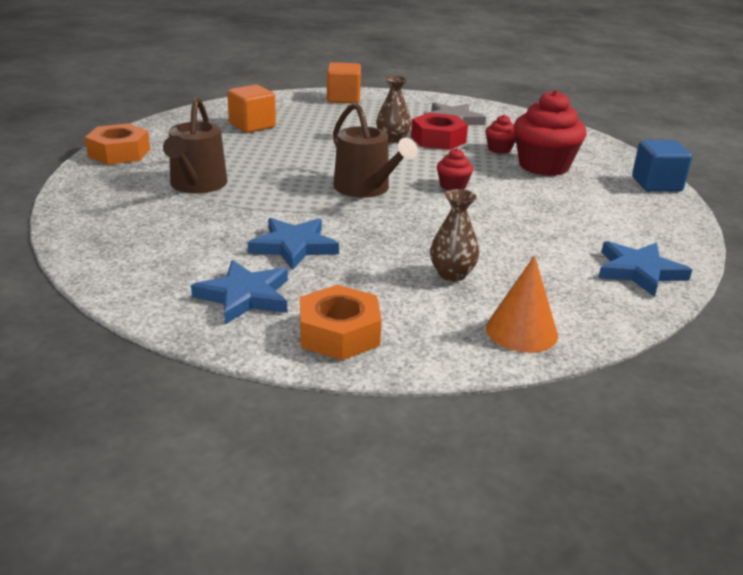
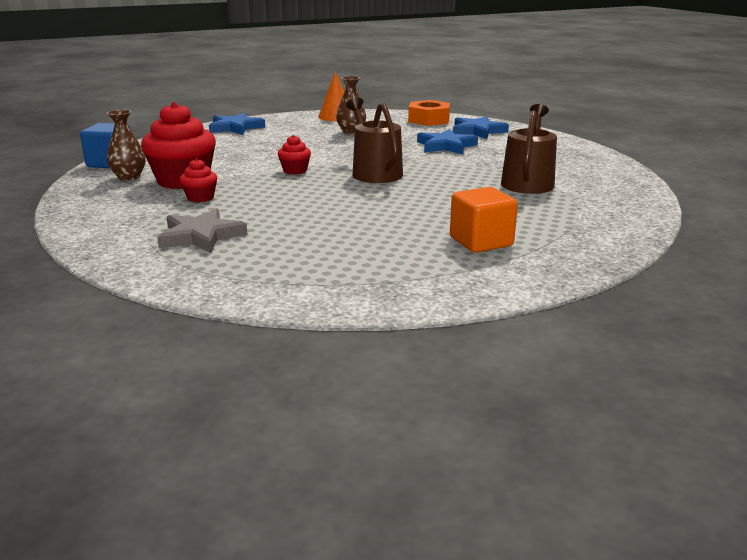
camera: 165 degrees left, 5 degrees down
orange nut [85,123,150,165] -> none
orange cube [327,62,361,104] -> none
brown vase [376,76,411,144] -> brown vase moved to [107,110,145,181]
red nut [411,113,468,150] -> none

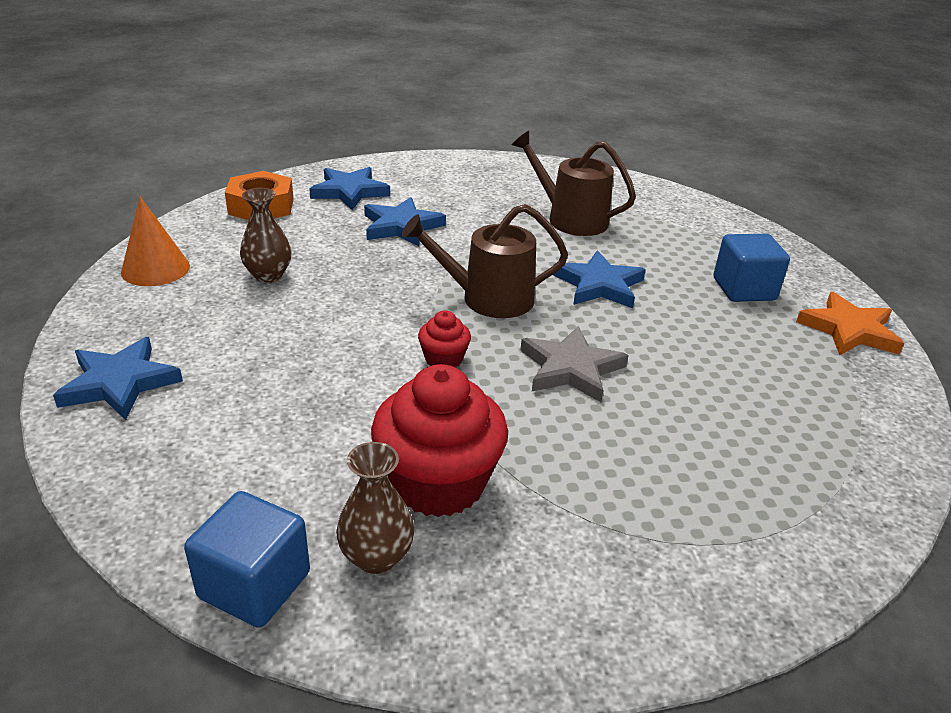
camera: 75 degrees left, 10 degrees up
grey star [157,208,248,253] -> grey star moved to [520,326,629,402]
red cupcake [180,159,217,202] -> none
orange cube [450,187,518,253] -> blue cube [714,234,790,302]
none -> blue star [553,250,646,308]
none -> orange star [796,292,904,355]

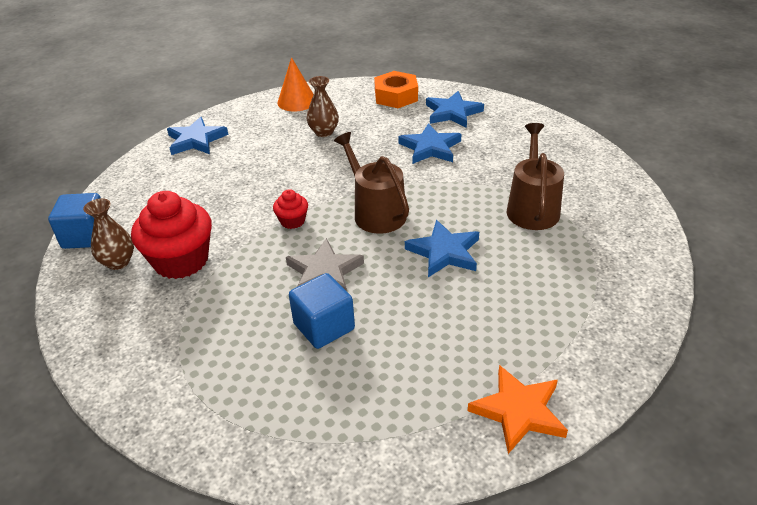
camera: 65 degrees right, 5 degrees up
blue cube [714,234,790,302] -> blue cube moved to [289,273,355,349]

